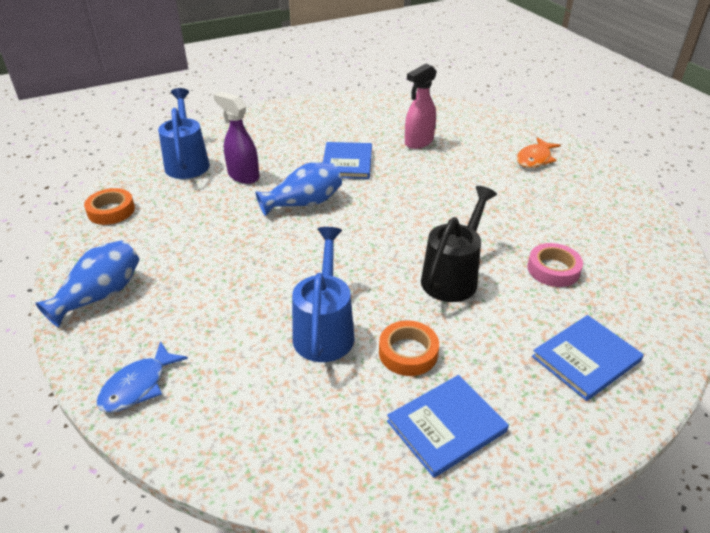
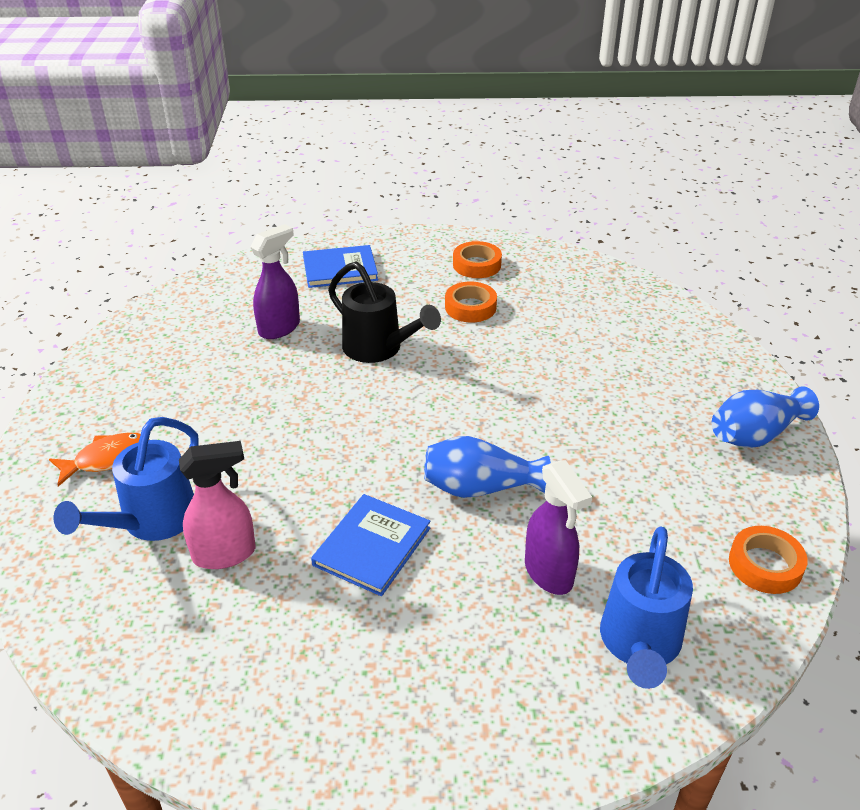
camera: 155 degrees left, 0 degrees up
blue fish [97,341,188,413] -> none
blue watering can [292,227,354,362] -> blue watering can moved to [54,417,199,541]
blue book [387,375,509,478] -> orange tape [453,241,502,278]
black watering can [421,186,497,302] -> black watering can turned 105 degrees counterclockwise [328,262,441,363]
pink tape [527,243,583,287] -> purple spray bottle [250,224,300,339]

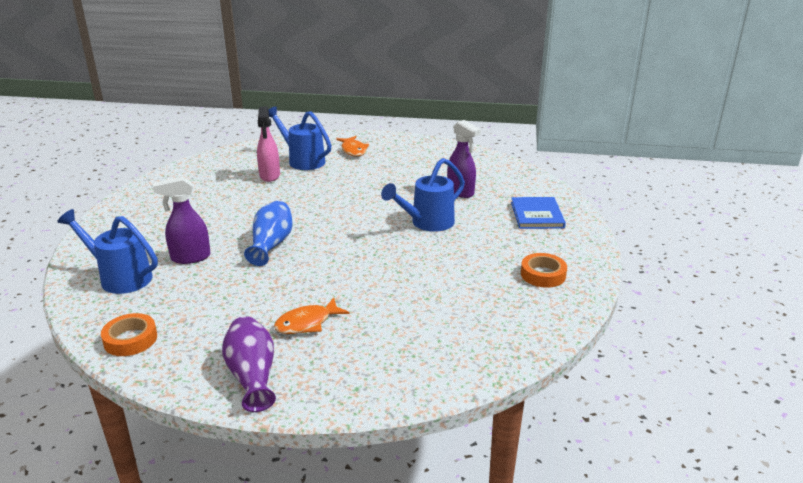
camera: 100 degrees right, 10 degrees down
blue book [311,494,430,596] -> none
black watering can [328,262,441,363] -> blue watering can [381,158,465,232]
orange tape [445,281,497,323] -> none
blue vase [712,386,819,448] -> purple vase [222,316,276,412]
none -> orange fish [274,297,350,334]

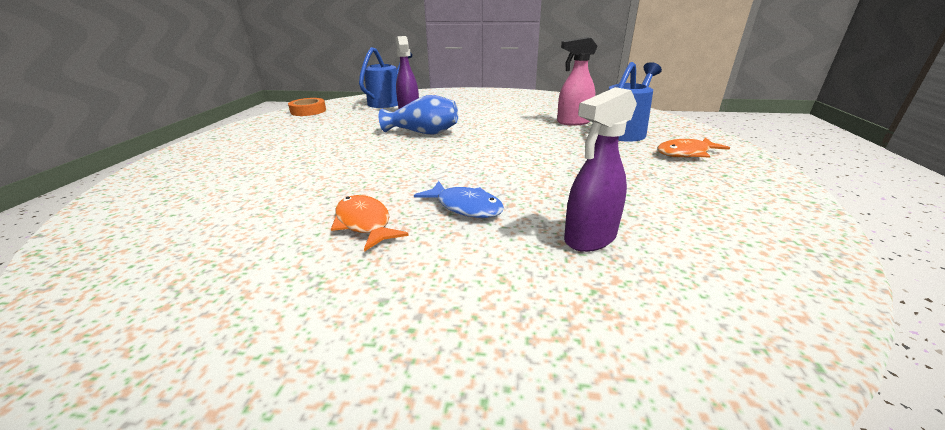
camera: 90 degrees right, 0 degrees up
purple vase [222,316,276,412] -> none
orange fish [274,297,350,334] -> orange fish moved to [331,195,409,252]
blue watering can [381,158,465,232] -> blue fish [414,181,504,218]
blue book [511,197,566,229] -> none
orange tape [521,253,567,288] -> none

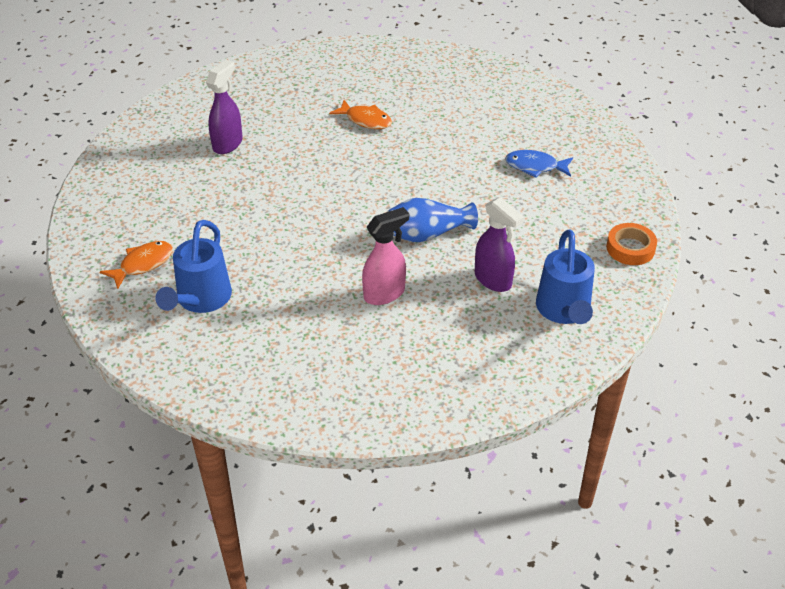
camera: 155 degrees right, 15 degrees up
blue fish [414,181,504,218] -> blue fish moved to [505,150,573,178]
pink spray bottle [557,37,598,125] -> pink spray bottle moved to [362,207,409,305]

